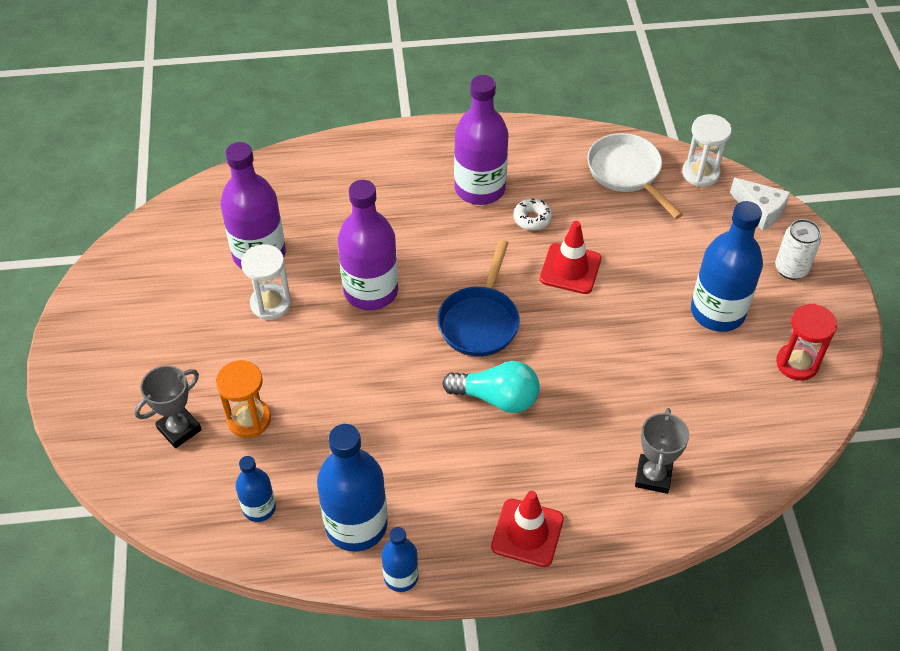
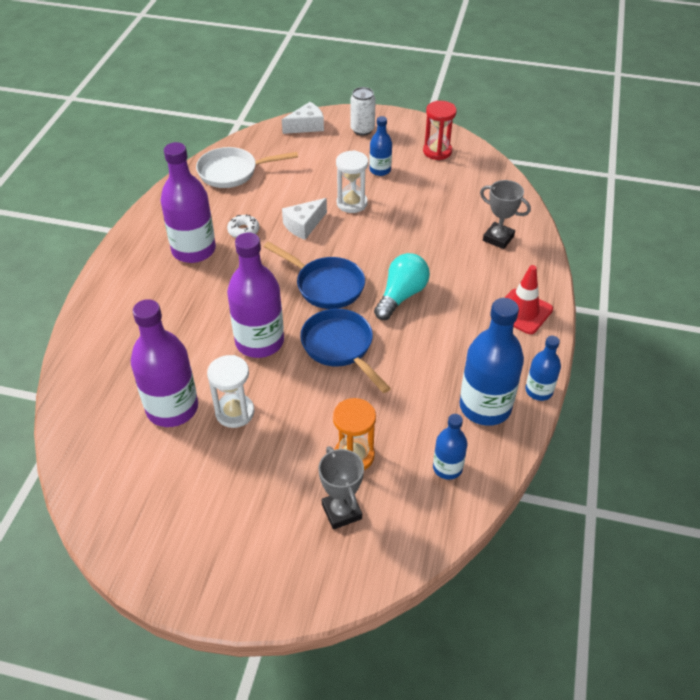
camera: 70 degrees left, 5 degrees down
red traffic cone [540,221,601,294] -> white cheese [282,198,327,240]
white hourglass [682,114,732,187] -> white hourglass moved to [336,150,368,213]
blue bottle [691,201,763,332] -> blue bottle [369,116,392,176], size x0.54
none -> blue pan [300,309,391,393]

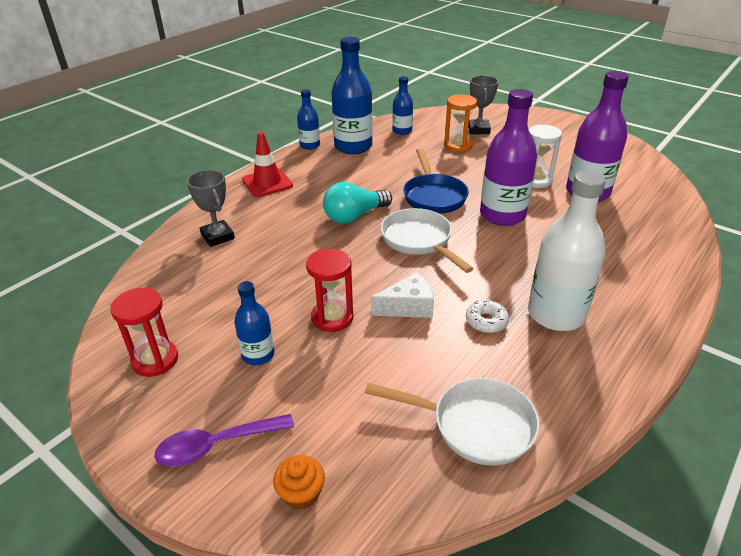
camera: 155 degrees left, 10 degrees down
purple bottle [160,142,216,263] -> white bottle [528,170,606,331]
blue pan [264,241,365,309] -> white pan [381,208,474,273]
white cheese [282,102,324,134] -> orange cupcake [273,455,325,510]
white hourglass [336,150,368,213] -> red hourglass [306,248,354,332]
white can [350,87,376,136] -> purple spoon [154,414,294,466]

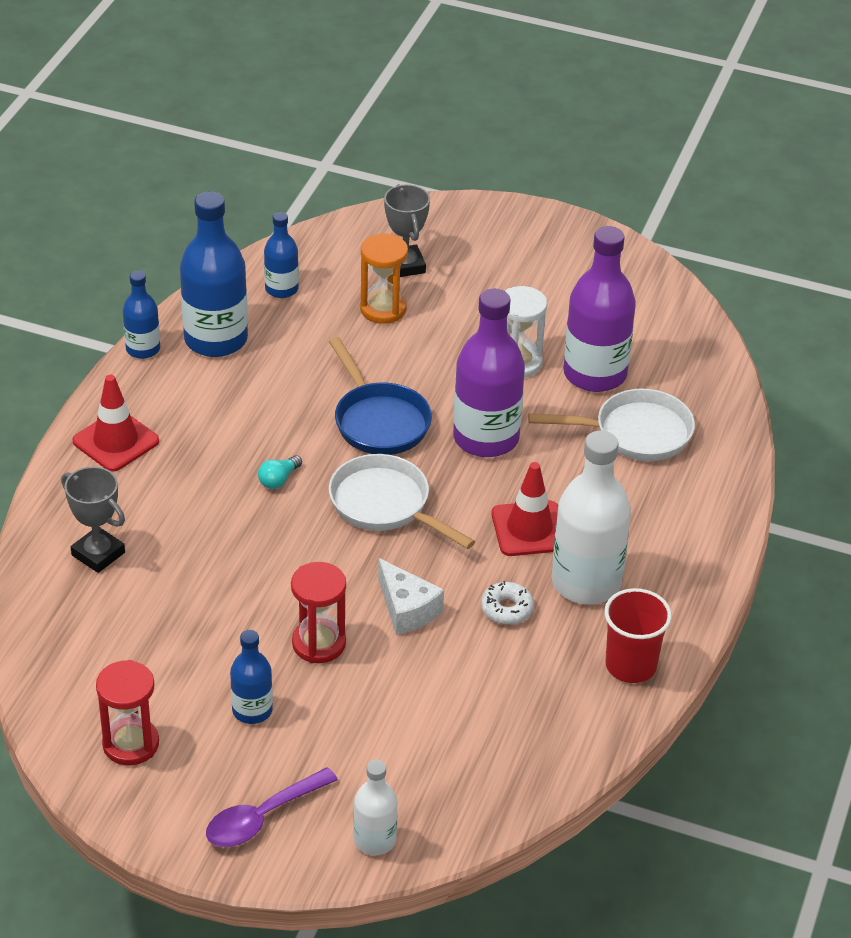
camera: 20 degrees left, 5 degrees up
orange cupcake [273,455,325,510] -> white bottle [354,760,397,856]
turquoise light bulb [323,182,392,224] -> turquoise light bulb [258,455,302,489], size x0.49
white pan [365,378,540,465] -> white pan moved to [528,389,695,461]
white cheese [371,272,434,318] -> white cheese turned 90 degrees clockwise [378,558,444,635]
none -> red traffic cone [492,462,558,556]
none -> red cup [604,588,672,683]

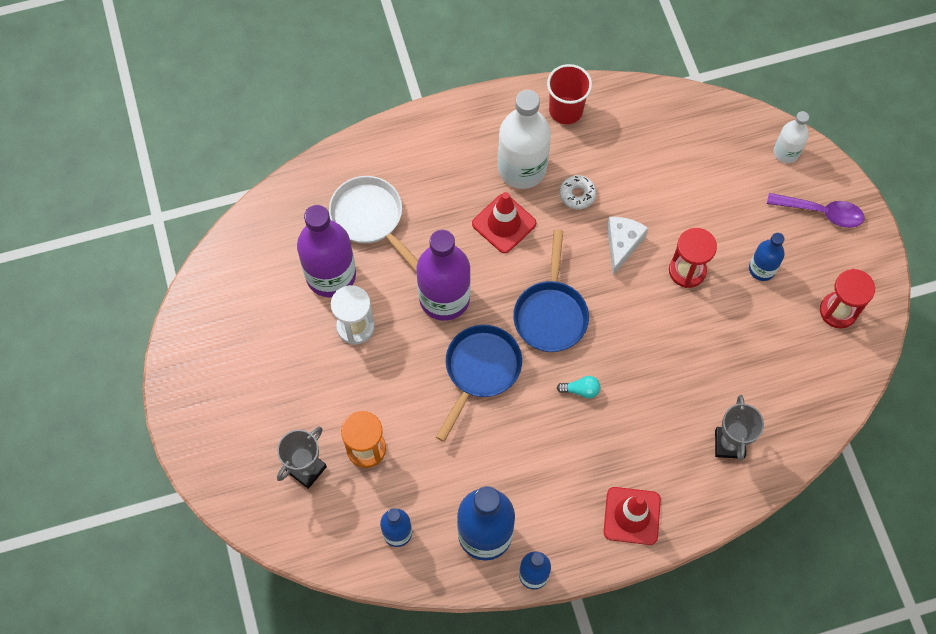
camera: 125 degrees left, 25 degrees up
white pan [329,454,475,549] -> blue pan [513,229,589,352]

